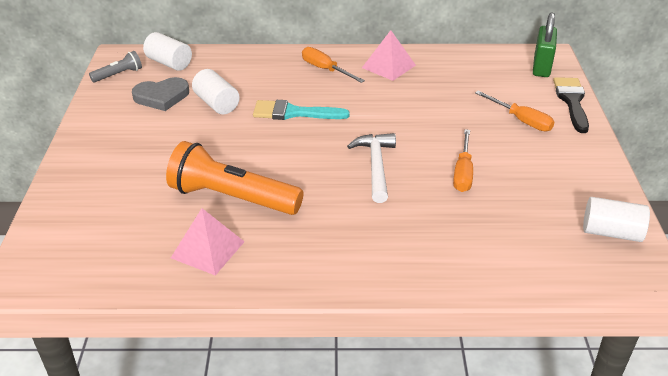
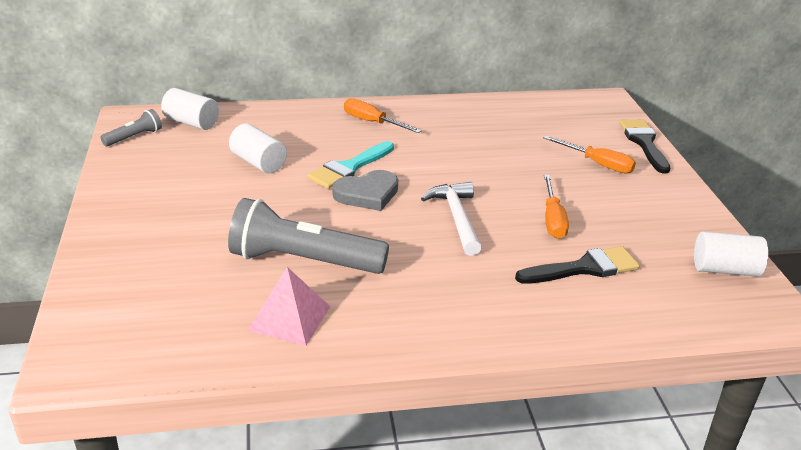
camera: 10 degrees left, 5 degrees down
grey heart [132,77,189,111] -> grey heart moved to [332,170,398,211]
orange flashlight [166,141,304,215] -> grey flashlight [228,198,389,274]
turquoise brush [253,100,350,120] -> turquoise brush turned 45 degrees counterclockwise [307,141,394,189]
pink pyramid [362,30,416,81] -> none
green padlock [533,12,557,77] -> none
none -> black brush [515,246,640,284]

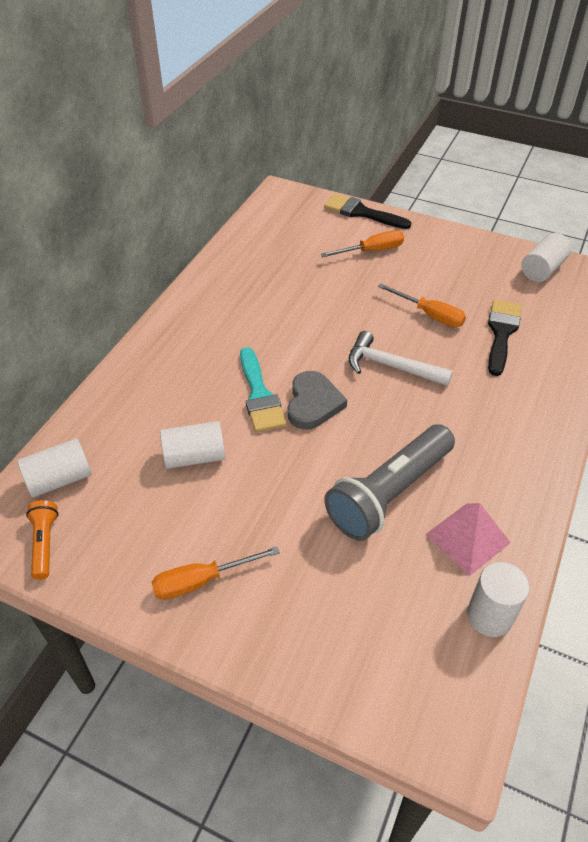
camera: 55 degrees left, 15 degrees up
grey flashlight [100,109,162,146] -> orange flashlight [26,500,58,580]
orange screwdriver [344,98,421,133] -> orange screwdriver moved to [151,547,280,600]
none -> white cylinder [467,562,530,637]

